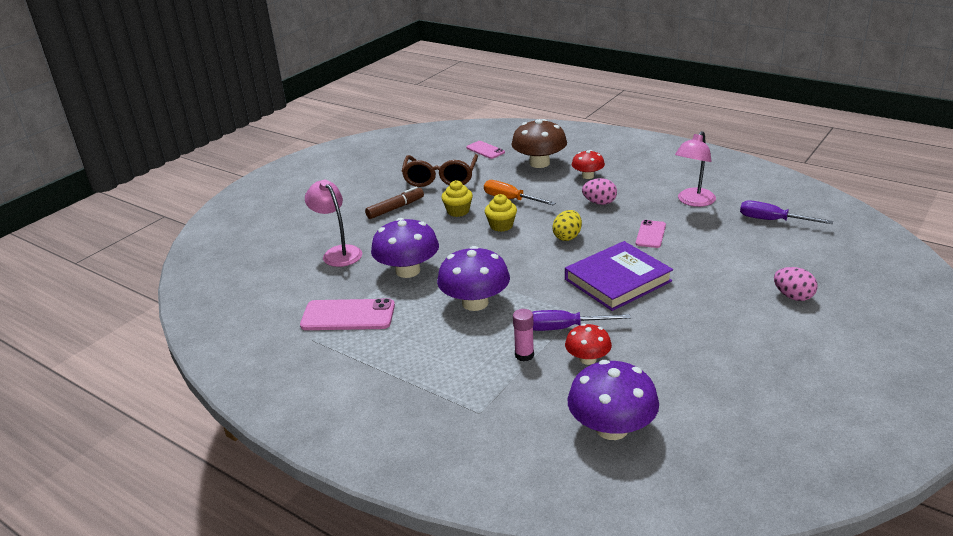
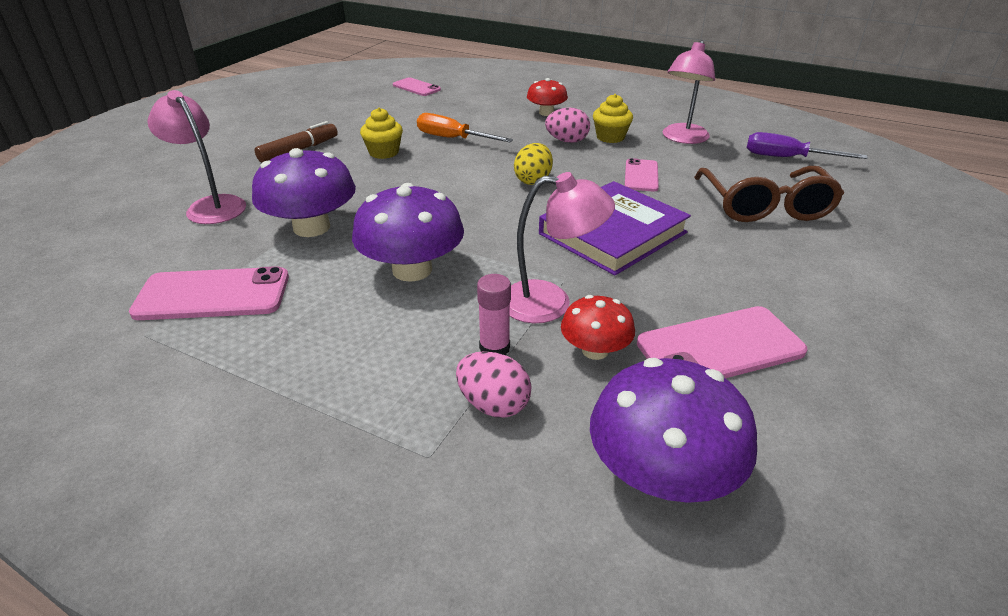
camera: 10 degrees left, 5 degrees up
brown glasses [402,154,478,187] -> brown glasses moved to [694,166,844,222]
yellow cupcake [485,194,517,232] -> yellow cupcake moved to [593,94,633,143]
brown mushroom [511,119,567,168] -> none
purple screwdriver [532,310,631,331] -> pink lamp [510,172,615,323]
pink egg [774,267,817,301] -> pink egg moved to [456,351,532,417]
none -> pink phone [637,306,808,378]

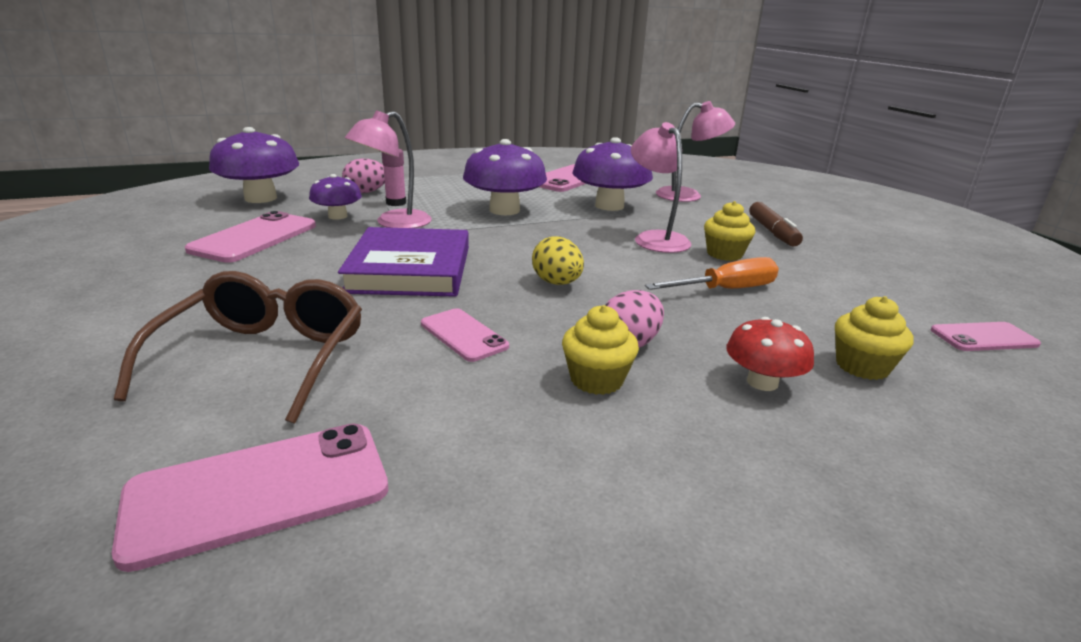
camera: 130 degrees right, 10 degrees down
red mushroom [561,295,635,360] -> purple mushroom [309,174,362,220]
pink lamp [663,40,715,144] -> pink lamp moved to [631,122,691,253]
brown glasses [694,166,844,222] -> brown glasses turned 60 degrees clockwise [114,271,362,424]
purple screwdriver [747,132,868,159] -> pink phone [112,424,388,572]
none -> yellow cupcake [835,296,913,380]

